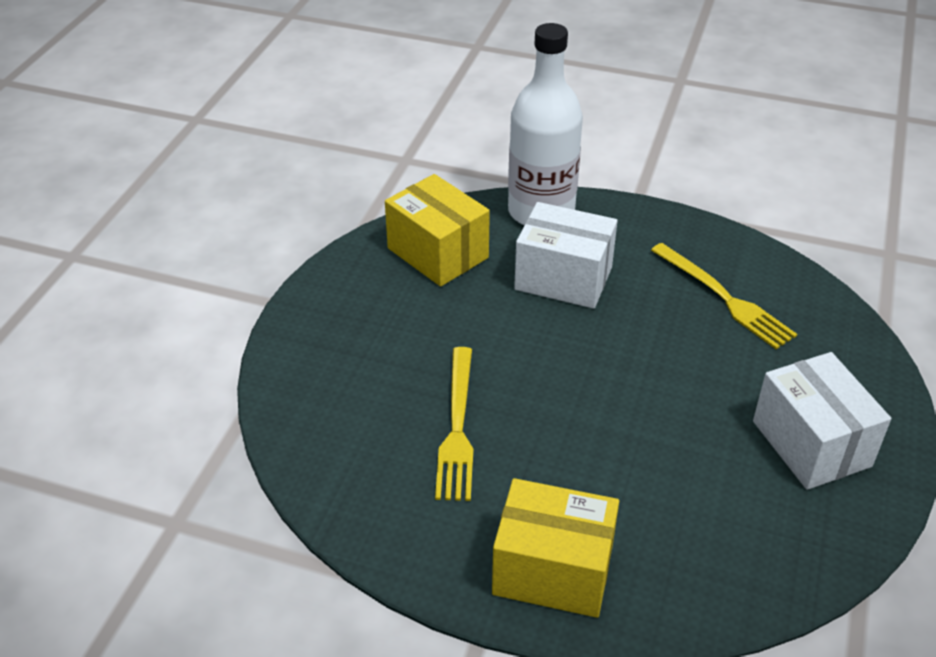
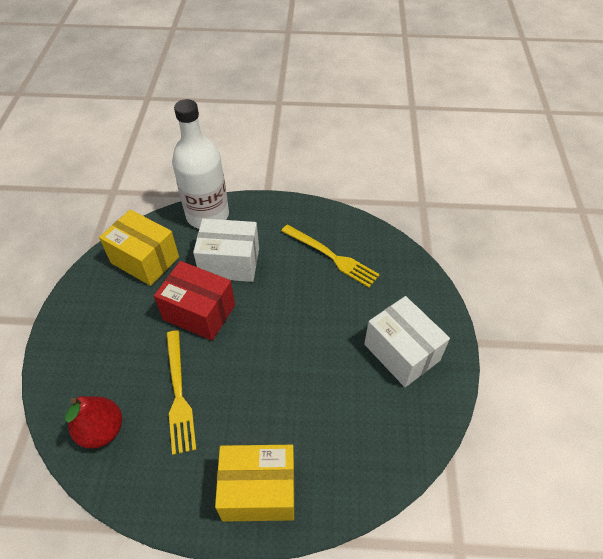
camera: 15 degrees left, 10 degrees up
none -> red pear [65,396,122,448]
none -> red box [154,261,235,341]

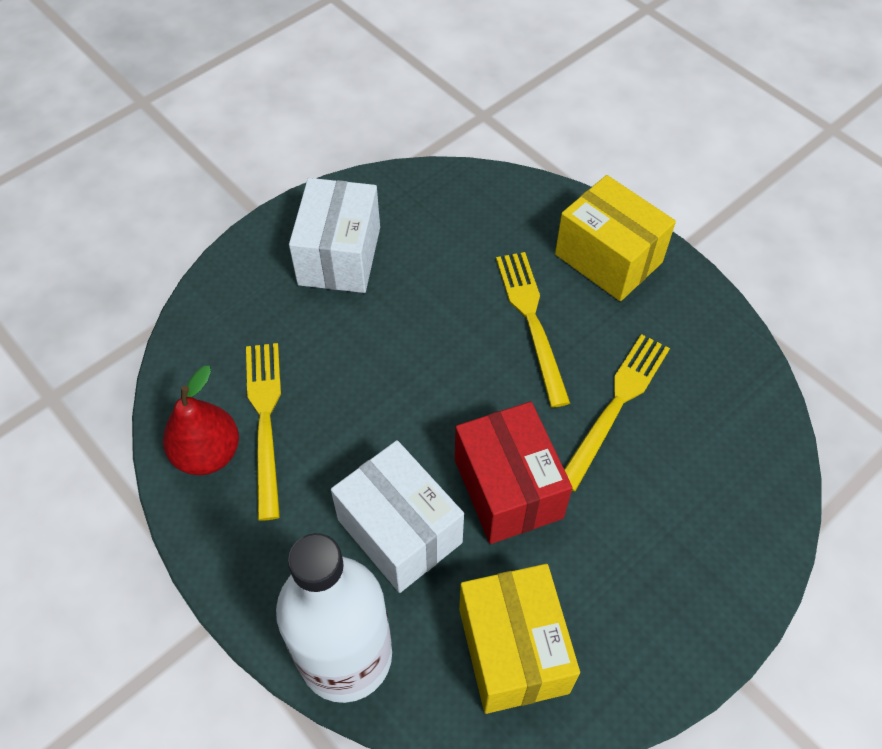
camera: 135 degrees left, 5 degrees up
red pear [65,396,122,448] -> red pear moved to [163,366,239,475]
none -> yellow fork [496,252,570,408]

